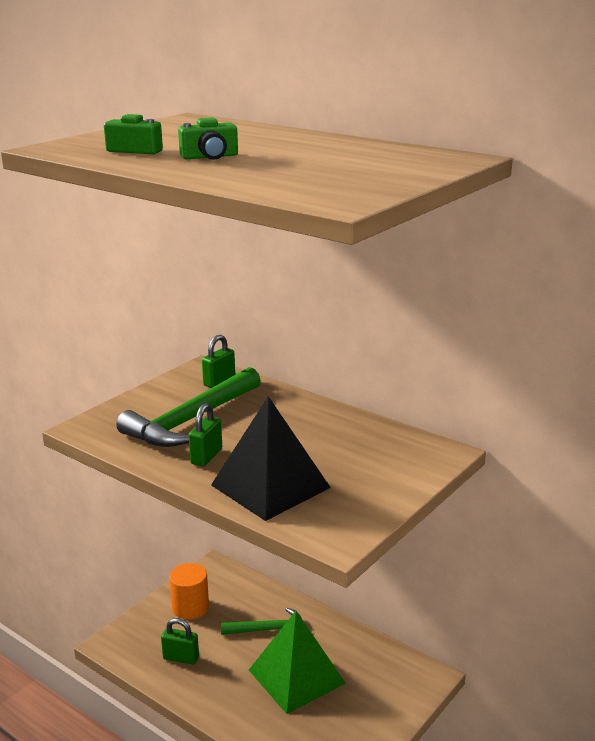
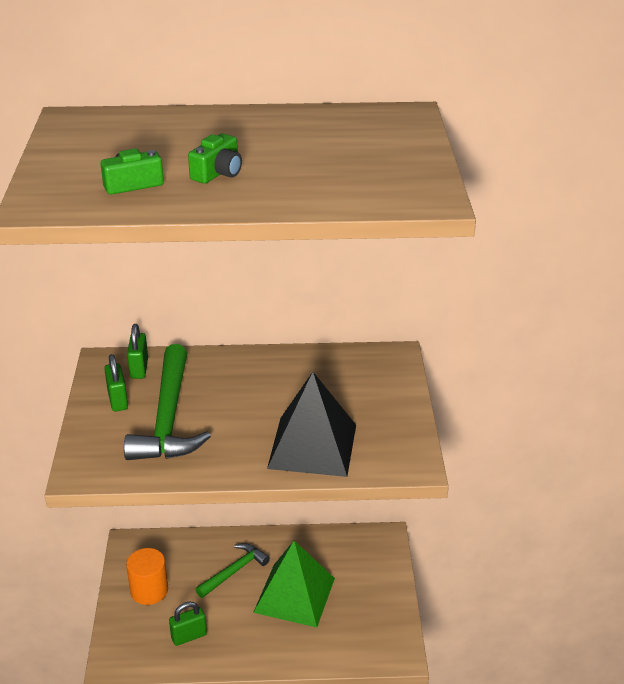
camera: 40 degrees left, 10 degrees up
green padlock [188,403,222,466] -> green padlock moved to [104,354,128,412]

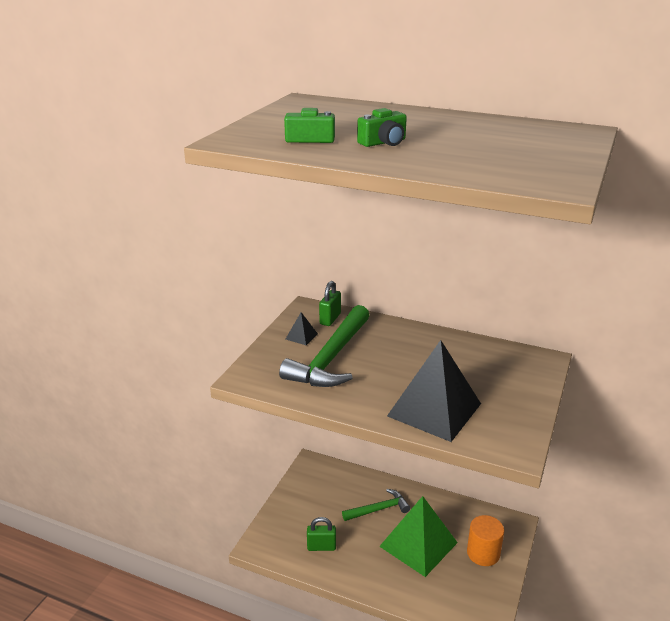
camera: 25 degrees right, 5 degrees down
green padlock [104,354,128,412] -> black pyramid [286,312,318,345]
orange cylinder [126,548,168,605] -> orange cylinder moved to [467,515,504,566]

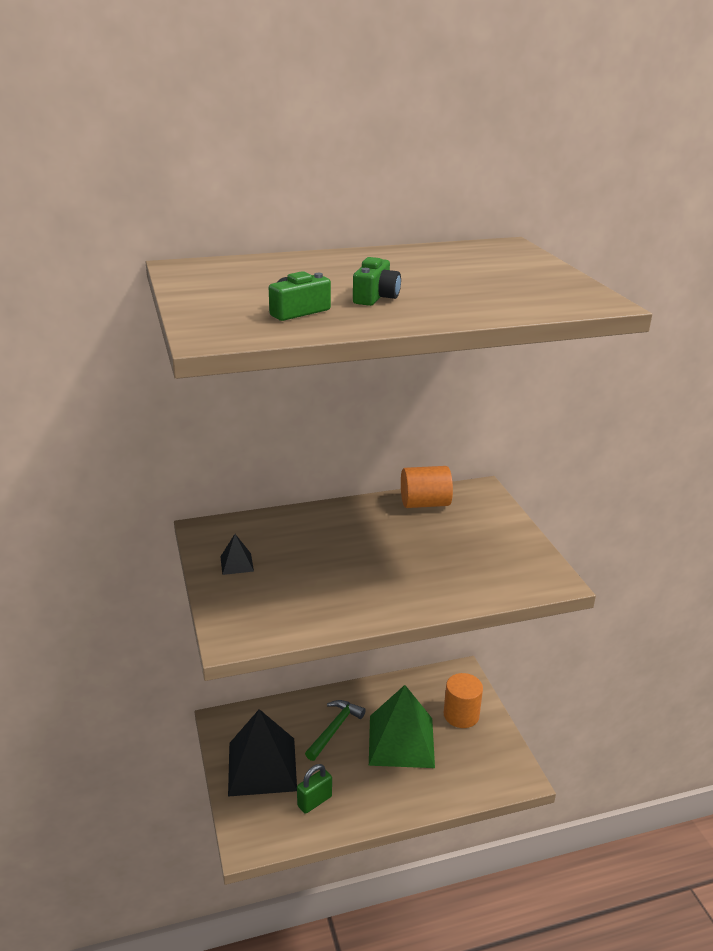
camera: 40 degrees left, 0 degrees up
green hammer [279,305,370,387] -> none
green padlock [319,281,341,326] -> none
black pyramid [387,340,481,442] -> black pyramid moved to [228,709,297,797]
none -> orange cylinder [401,466,453,508]

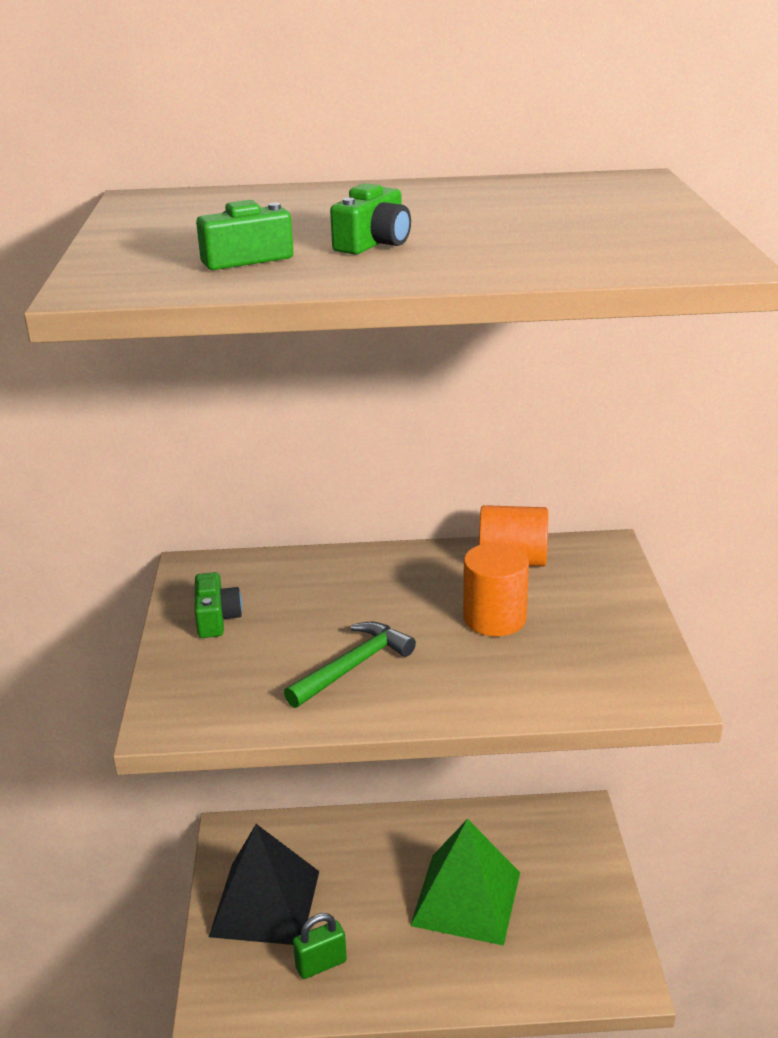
camera: 15 degrees right, 0 degrees up
black pyramid [220,534,254,575] -> green camera [195,572,242,638]
green hammer [305,700,366,761] -> green hammer moved to [284,622,416,708]
orange cylinder [444,673,483,728] -> orange cylinder moved to [463,543,529,636]

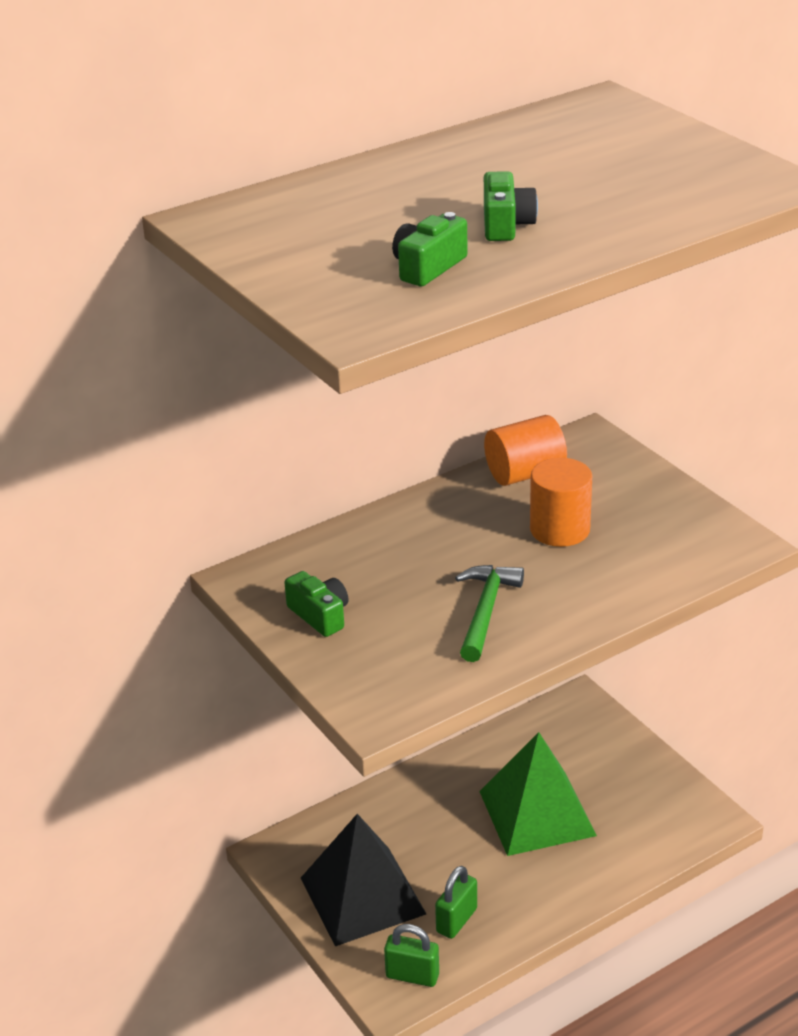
camera: 30 degrees left, 5 degrees up
none -> green padlock [384,924,439,987]

